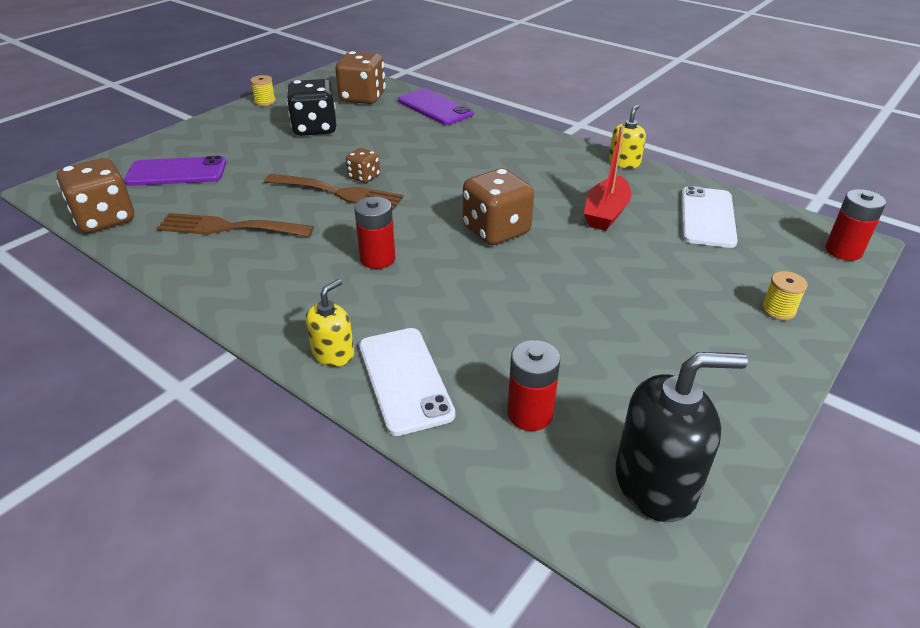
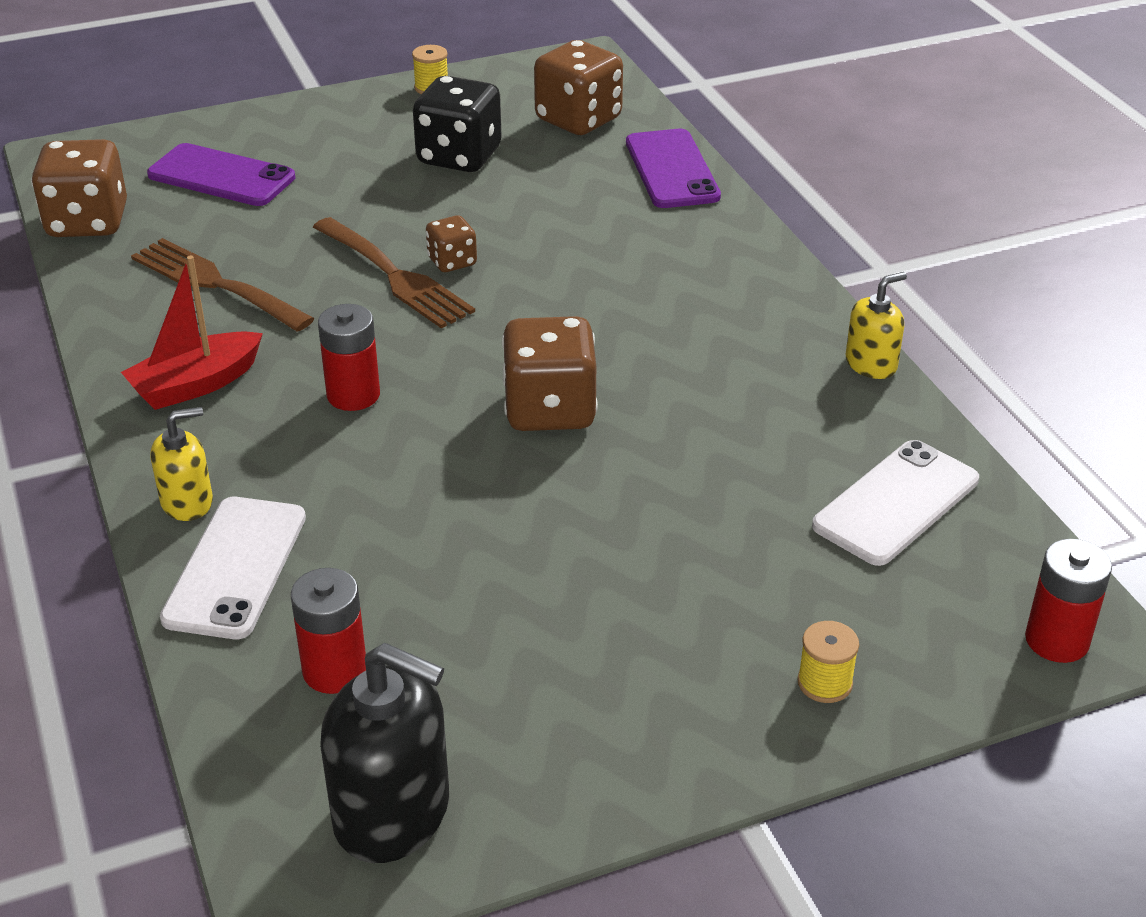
camera: 30 degrees right, 0 degrees up
red boat [584,126,631,231] -> red boat moved to [121,255,263,410]

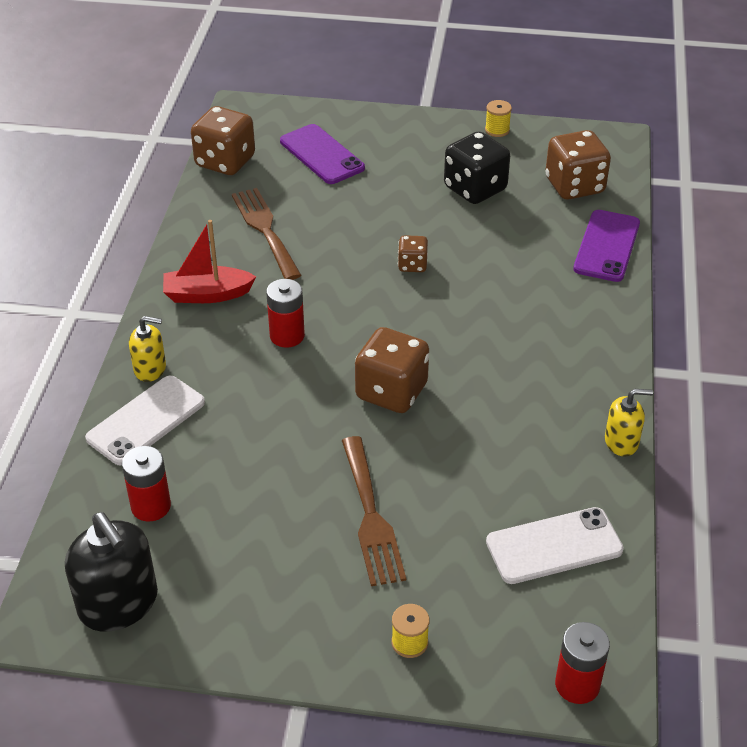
camera: 30 degrees right, 5 degrees up
brown fork [313,217,475,329] -> brown fork moved to [342,436,406,586]

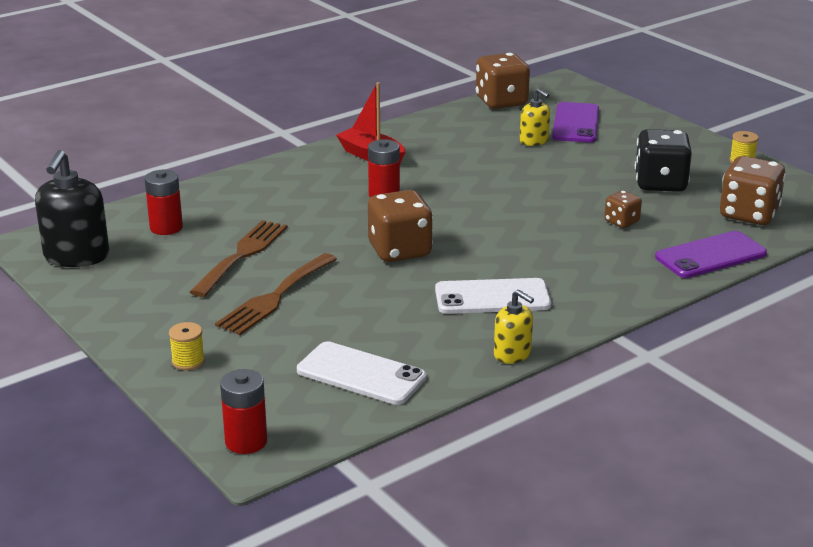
camera: 45 degrees right, 15 degrees down
white phone [85,376,205,466] -> white phone moved to [435,278,552,314]
yellow soap dispenser [129,316,166,382] -> yellow soap dispenser moved to [520,88,550,146]
brown fork [232,188,302,280] -> brown fork moved to [190,220,287,297]
brown dice [398,235,428,272] -> brown dice moved to [605,191,642,228]

